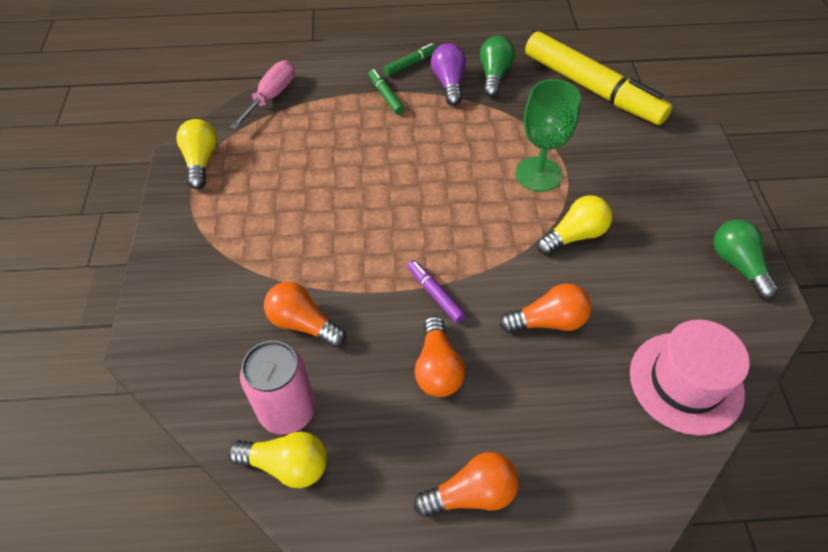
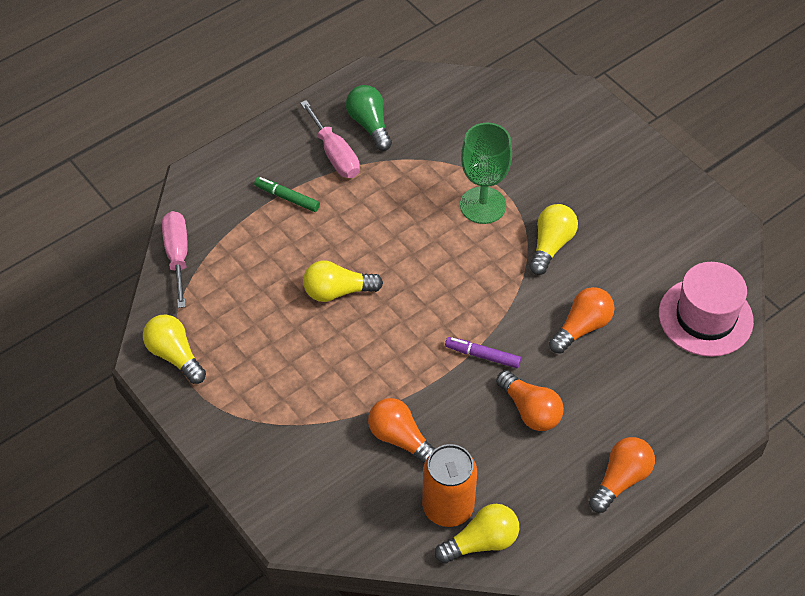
camera: 35 degrees left, 0 degrees up
pink can [240,341,315,435] -> orange can [422,444,477,527]
orange light bulb [264,282,346,348] -> orange light bulb turned 45 degrees clockwise [368,398,435,463]
green marker [383,43,437,76] -> none
purple light bulb [431,43,466,106] -> pink screwdriver [300,100,360,178]
yellow marker [525,32,672,125] -> none
green light bulb [713,220,779,300] -> none
none -> yellow light bulb [303,261,383,302]

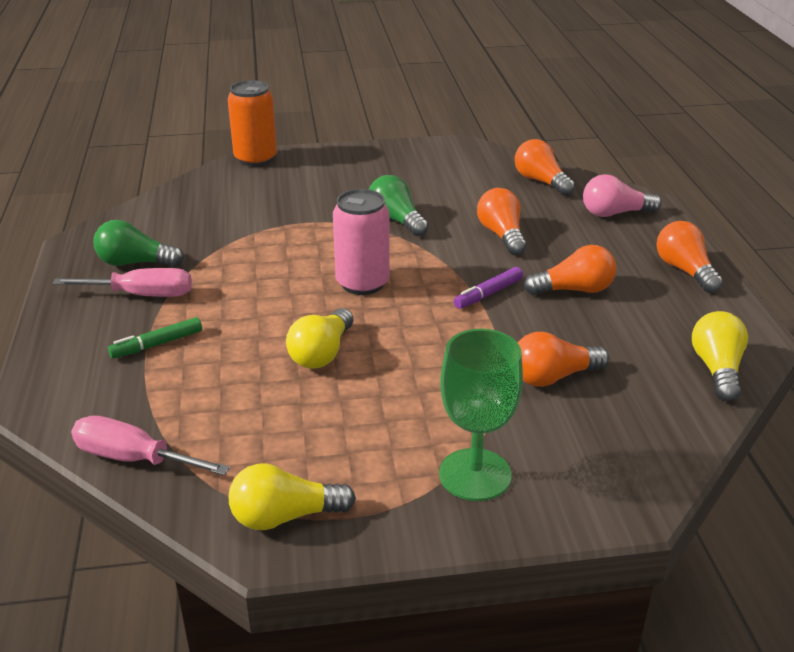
camera: 60 degrees left, 20 degrees down
orange can [422,444,477,527] -> orange can moved to [228,80,277,166]
green goblet [460,123,512,224] -> green goblet moved to [439,329,523,501]
yellow light bulb [529,204,578,275] -> green light bulb [369,175,429,236]
pink hat [659,262,754,357] -> orange light bulb [515,139,575,196]
none -> pink can [333,189,390,295]
none -> pink light bulb [583,174,662,217]

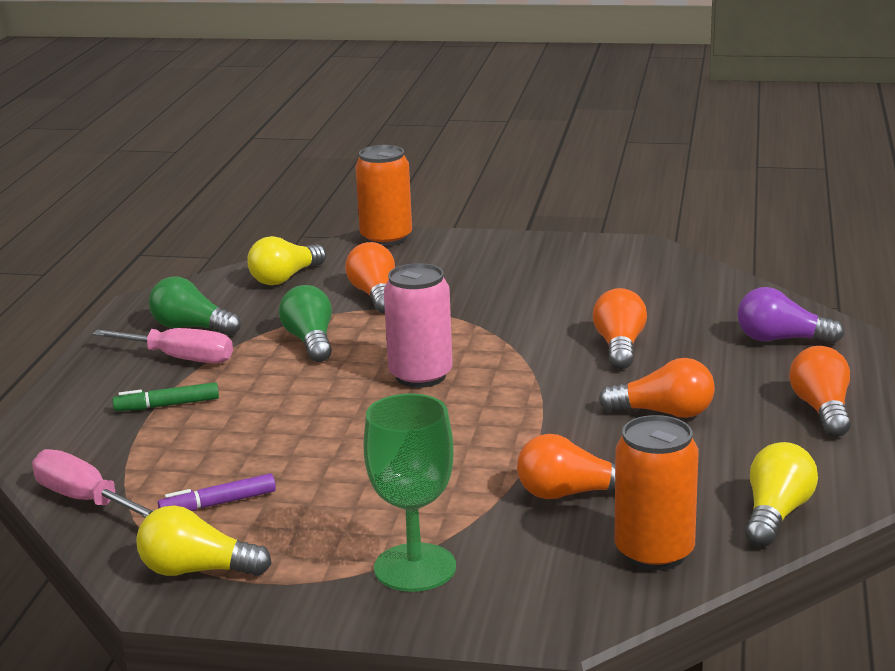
camera: 20 degrees right, 10 degrees down
yellow light bulb [286,308,354,369] -> yellow light bulb moved to [247,236,326,285]
green light bulb [369,175,429,236] -> green light bulb moved to [279,285,332,362]
purple marker [454,267,523,309] -> purple marker moved to [158,473,276,511]
orange light bulb [515,139,575,196] -> orange light bulb moved to [345,242,395,313]
pink light bulb [583,174,662,217] -> purple light bulb [737,287,844,344]
none -> orange can [615,415,698,570]

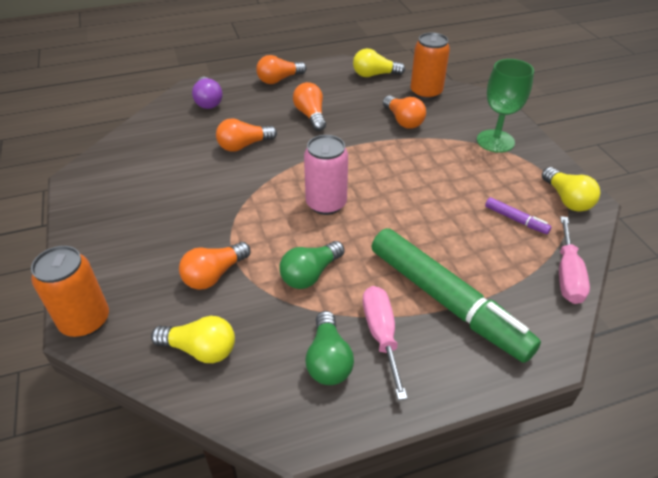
camera: 120 degrees left, 20 degrees up
green marker [112,382,219,411] -> green marker [372,228,541,363], size x2.49

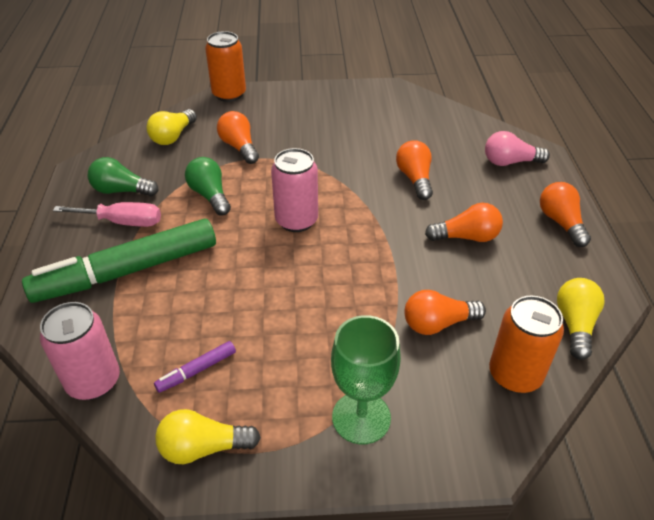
camera: 105 degrees right, 0 degrees up
purple light bulb [192,77,223,109] -> pink light bulb [485,131,550,166]
pink screwdriver [559,216,590,304] -> pink can [40,302,120,400]

